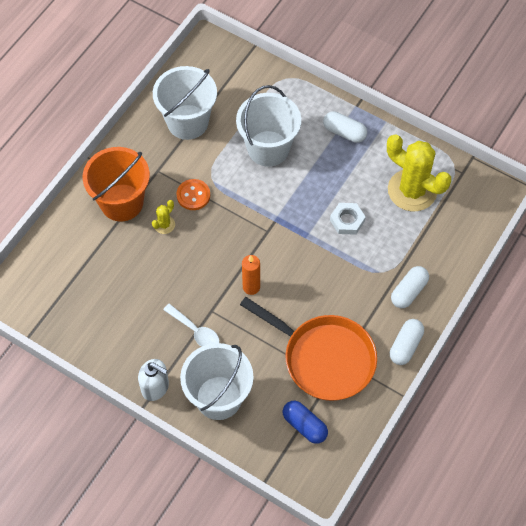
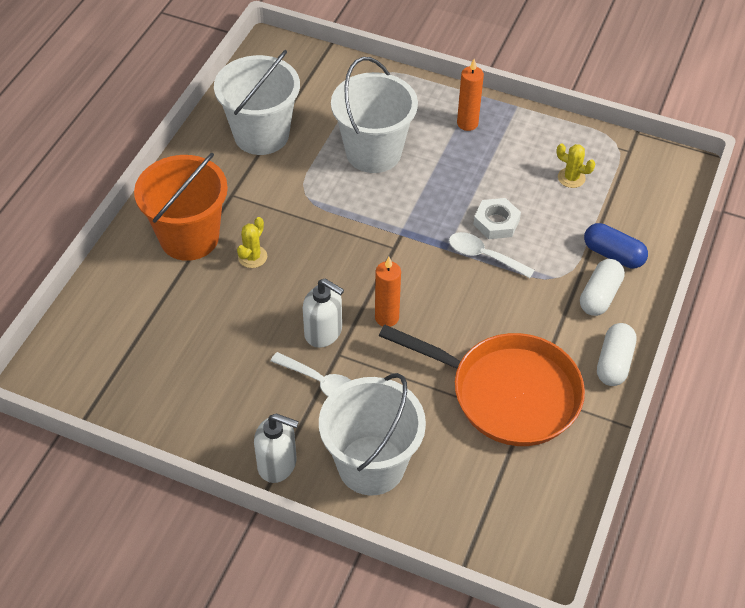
camera: 10 degrees left, 10 degrees down
orange button [176,179,210,210] -> none
blue capsule [283,401,328,444] -> blue capsule moved to [584,223,648,268]
white capsule [323,111,367,143] -> orange candle [457,59,484,131]
yellow cactus [387,134,451,211] -> yellow cactus [556,143,595,188], size x0.42
none -> white soap dispenser [303,279,344,348]
none -> white spoon [449,232,535,278]

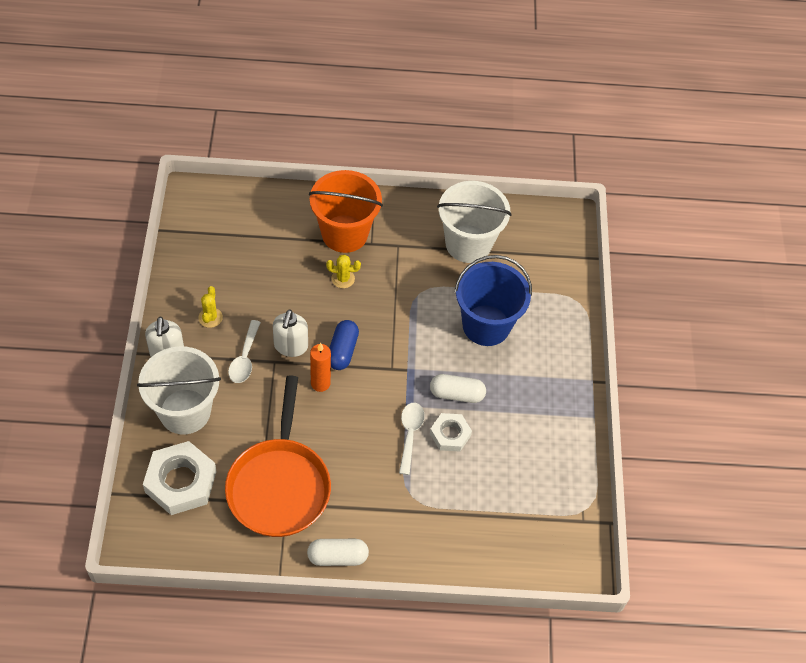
camera: 65 degrees right, 5 degrees up
white bucket [331,57,418,173] -> blue bucket [454,255,532,346]
orange candle [457,59,484,131] -> none
yellow cactus [556,143,595,188] -> yellow cactus moved to [198,286,223,328]
white capsule [580,259,625,316] -> white capsule moved to [430,374,486,403]
blue capsule [584,223,648,268] -> blue capsule moved to [330,320,359,370]
none -> white nut [143,441,217,515]

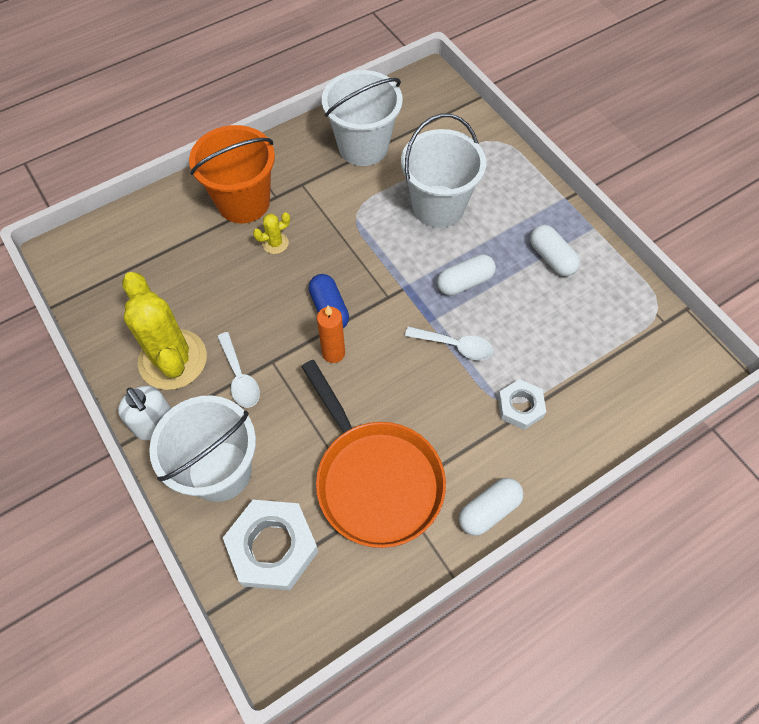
camera: 30 degrees left, 5 degrees up
yellow cactus [198,286,223,328] -> yellow cactus [122,272,207,390], size x2.36
white soap dispenser [273,309,308,357] -> none
white spoon [399,403,425,475] -> white spoon turned 135 degrees clockwise [405,326,493,360]
white nut [430,413,472,452] -> white nut moved to [498,379,546,430]
blue bucket [454,255,532,346] -> white bucket [401,114,486,228]
none -> white capsule [530,225,580,276]

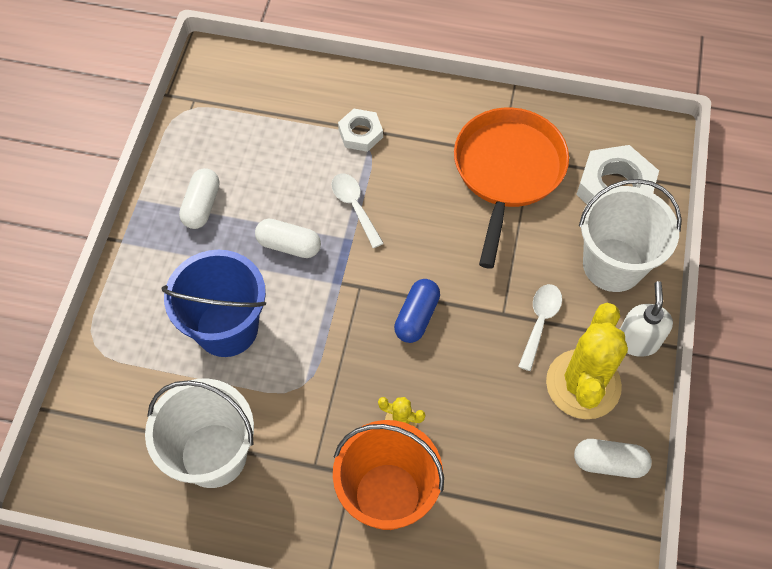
camera: 135 degrees left, 0 degrees up
orange candle [317,306,345,363] -> none
white bucket [401,114,486,228] -> blue bucket [162,250,266,357]
white capsule [459,478,523,536] -> white capsule moved to [574,439,652,478]

